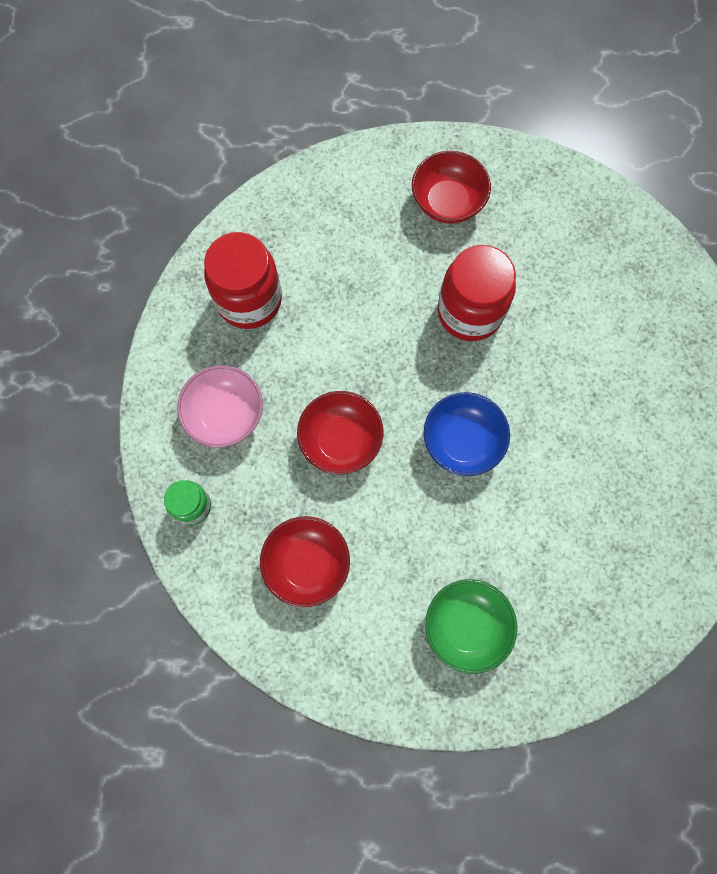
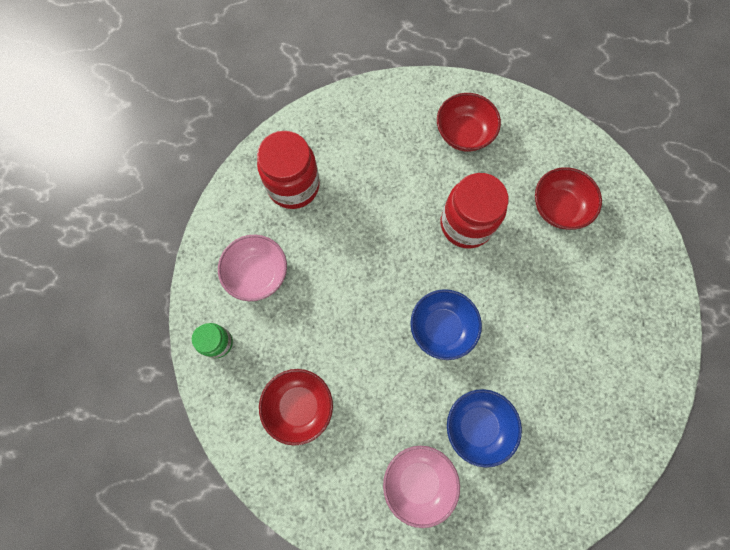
camera: 10 degrees right, 0 degrees up
red bowl [297,391,383,474] -> red bowl moved to [535,167,602,230]
green bowl [425,579,517,674] -> pink bowl [383,446,460,528]
none -> blue bowl [447,389,522,468]

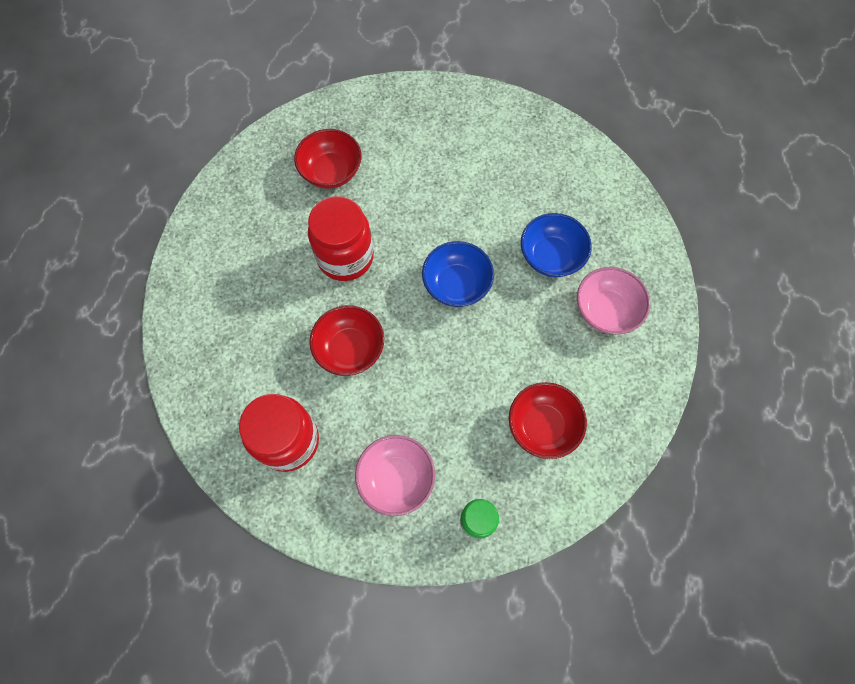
camera: 90 degrees left, 5 degrees down
red bowl [437,93,501,152] -> red bowl moved to [309,305,384,376]

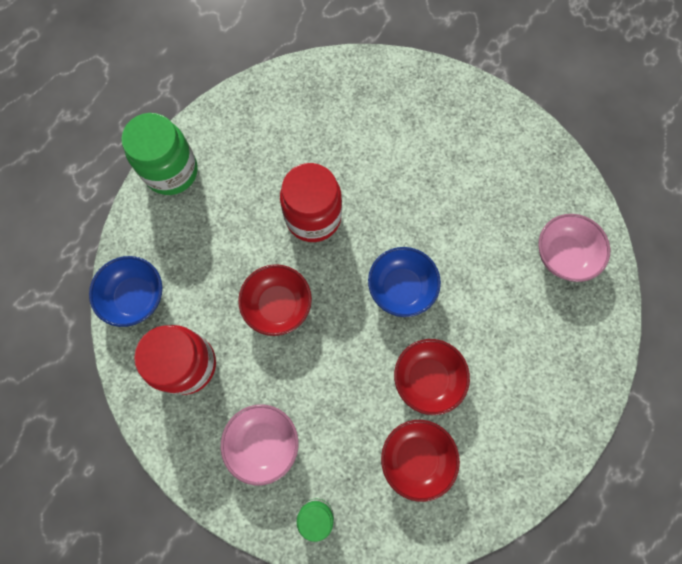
camera: 25 degrees right, 5 degrees up
red bowl [294,129,362,189] -> red bowl moved to [394,339,470,415]
blue bowl [521,213,592,277] -> blue bowl moved to [89,256,162,327]
pink bowl [577,267,650,335] -> pink bowl moved to [538,214,610,282]
none -> green jar [121,113,198,195]

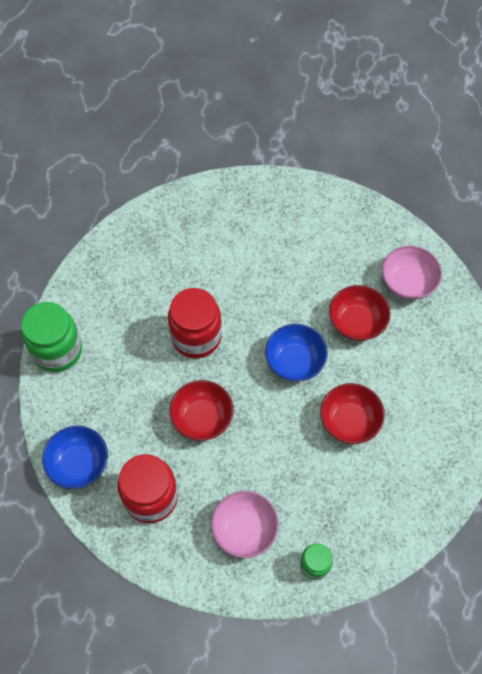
camera: 25 degrees left, 10 degrees down
red bowl [381,420,460,502] -> red bowl moved to [329,285,391,341]

